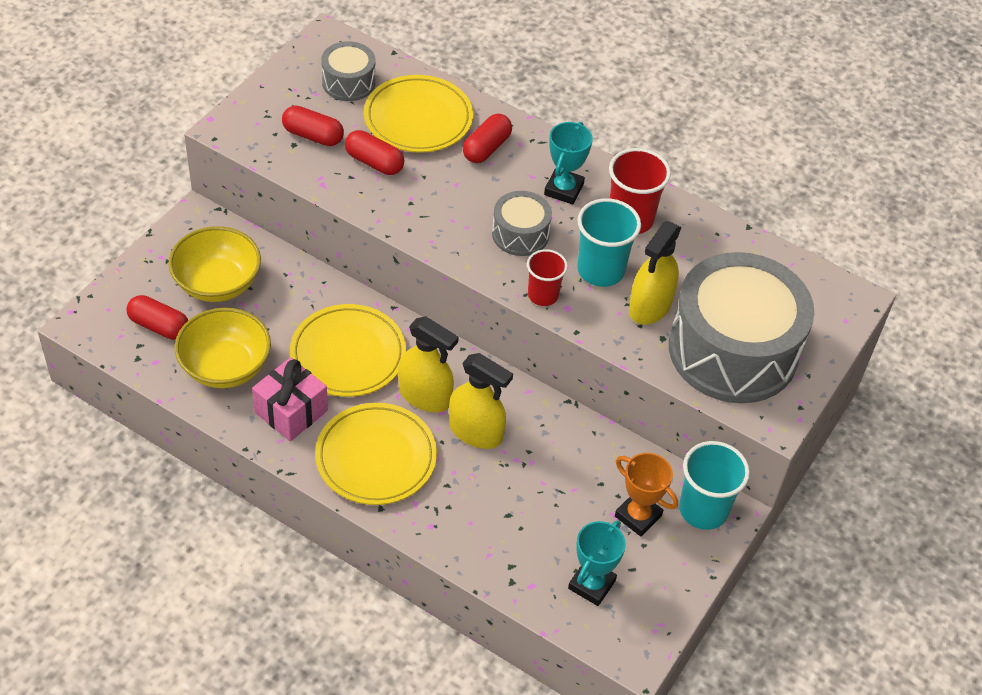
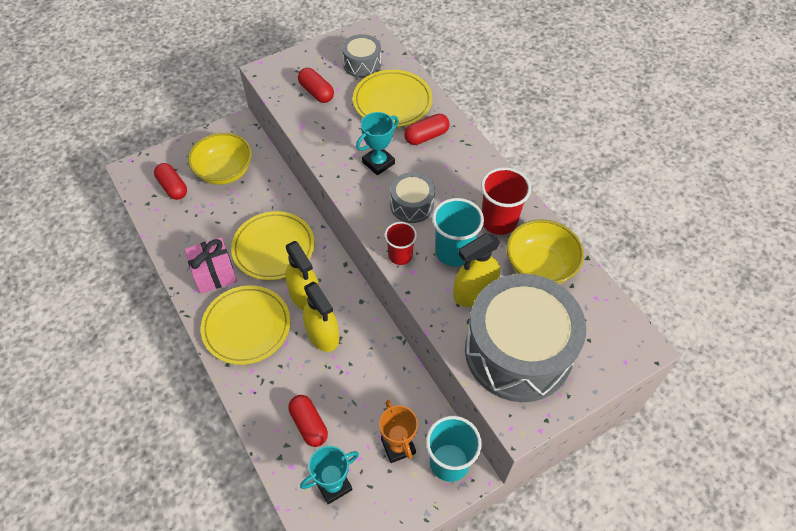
camera: 30 degrees right, 5 degrees up
yellow bowl [175,308,271,388] -> yellow bowl moved to [506,219,584,284]
red capsule [345,130,404,175] -> red capsule moved to [288,395,328,447]
turquoise trophy [544,122,593,205] -> turquoise trophy moved to [356,112,399,175]

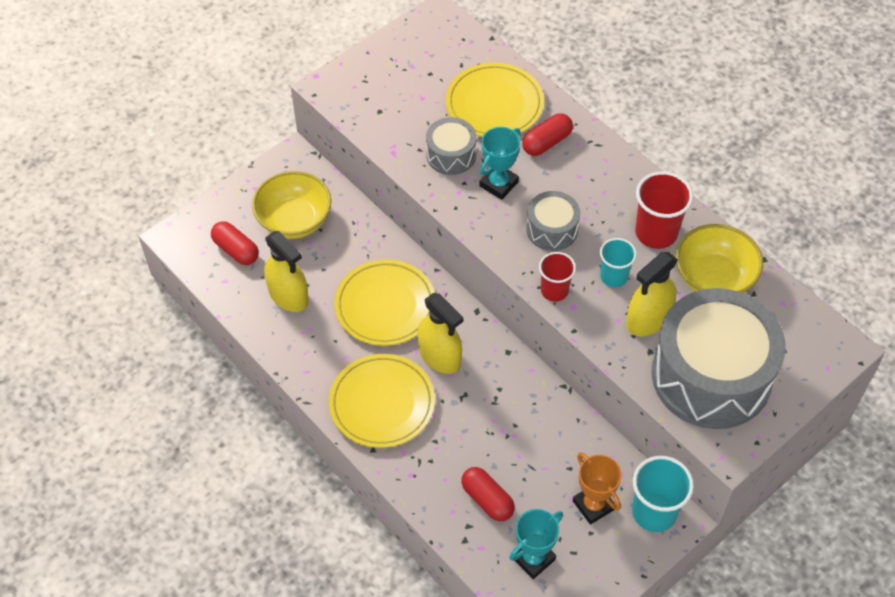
camera: 10 degrees left, 0 degrees up
pink gift [185,237,237,294] -> none
red capsule [298,68,334,103] -> none
yellow spray bottle [303,281,339,352] -> yellow spray bottle moved to [264,231,309,312]
grey drum [342,34,381,78] -> grey drum moved to [426,117,477,175]
turquoise cup [432,198,484,266] -> turquoise cup [600,238,637,287], size x0.64

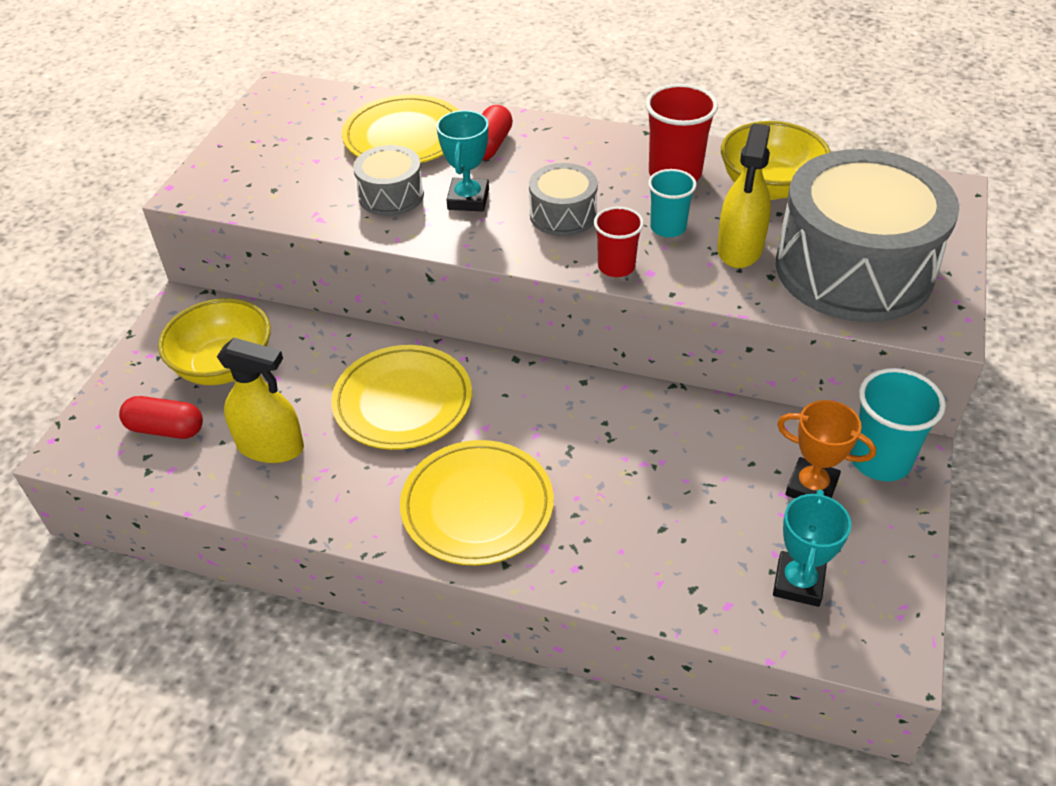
camera: 30 degrees left, 10 degrees down
yellow spray bottle [417,293,463,374] -> none
red capsule [461,467,515,521] -> none

